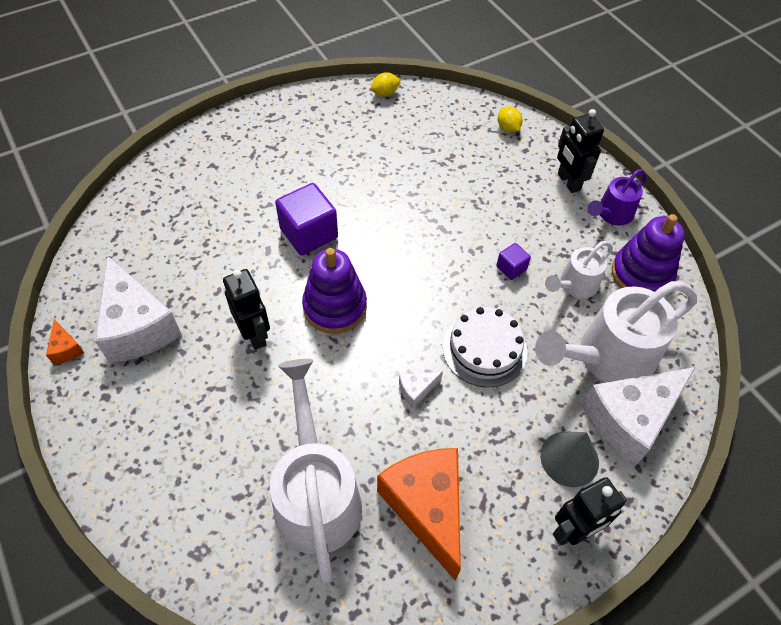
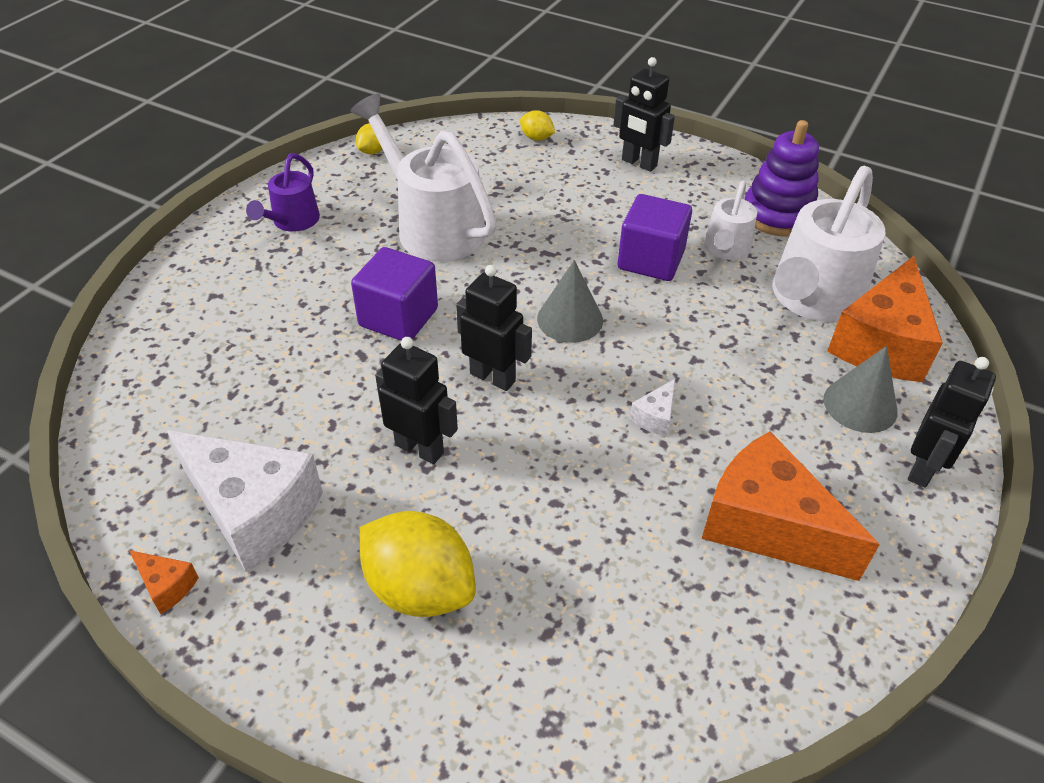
camera: 30 degrees left, 10 degrees down
white watering can [270,359,362,582] -> white watering can moved to [351,94,496,262]
purple stacking toy [302,248,367,334] -> black robot [456,265,532,391]
white cake [443,307,528,387] -> none
purple cube [496,243,531,280] -> purple cube [618,194,692,281], size x1.99
white cheese [582,367,695,467] -> orange cheese [827,256,943,382]
purple watering can [587,169,647,225] -> purple watering can moved to [246,153,320,232]
none -> yellow lemon [360,511,476,617]
none -> grey cone [537,260,603,343]

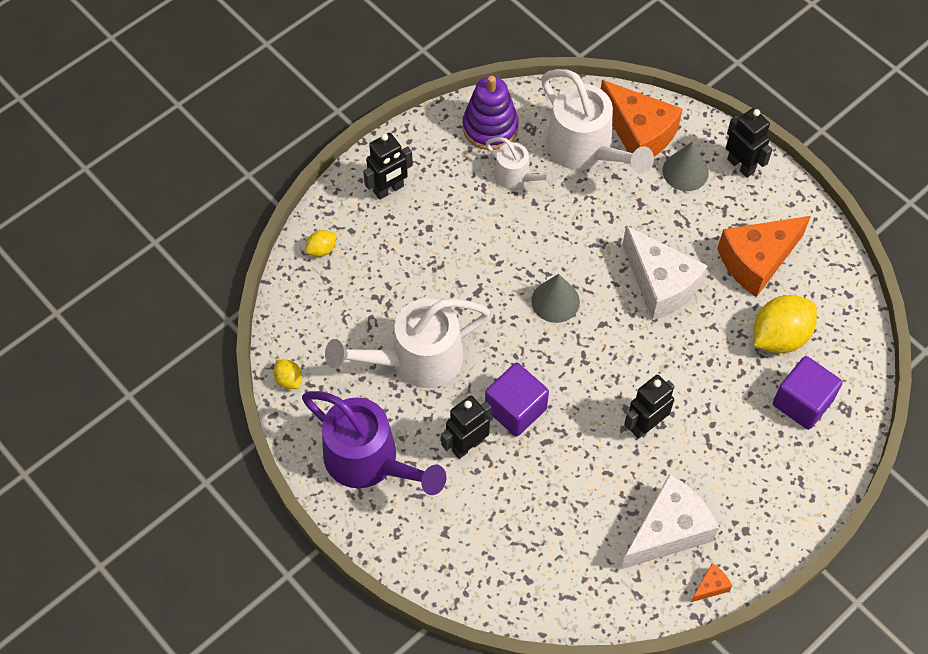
camera: 70 degrees left, 15 degrees up
purple watering can [246,153,320,232] -> purple watering can [302,391,446,495], size x1.84
yellow lemon [360,511,476,617] -> yellow lemon moved to [753,295,817,353]
black robot [456,265,532,391] -> black robot moved to [441,396,491,459]
purple cube [618,194,692,281] -> purple cube moved to [773,356,843,430]
white cheese [630,379,675,436] -> white cheese [622,226,707,320], size x2.41

